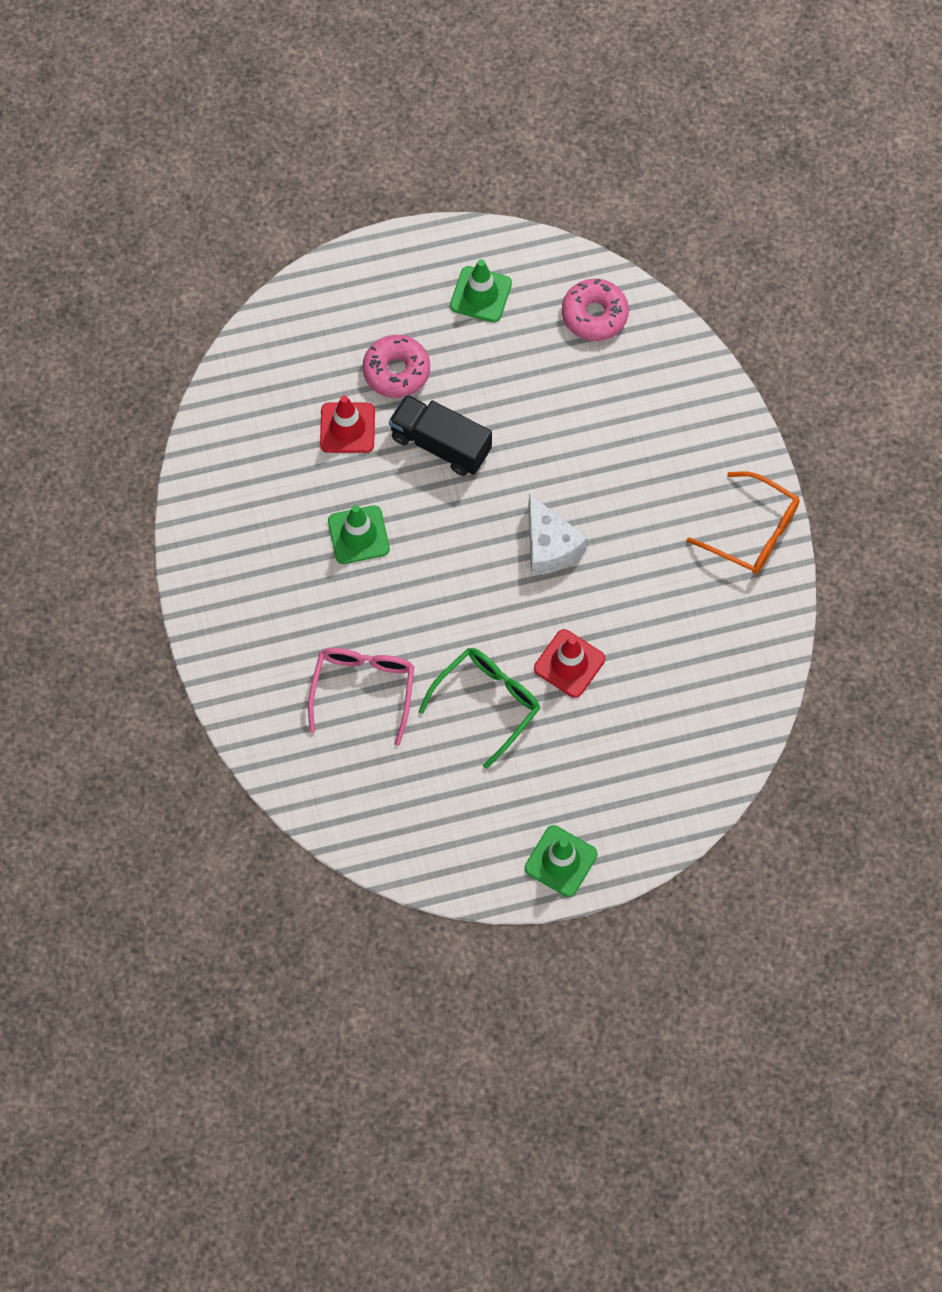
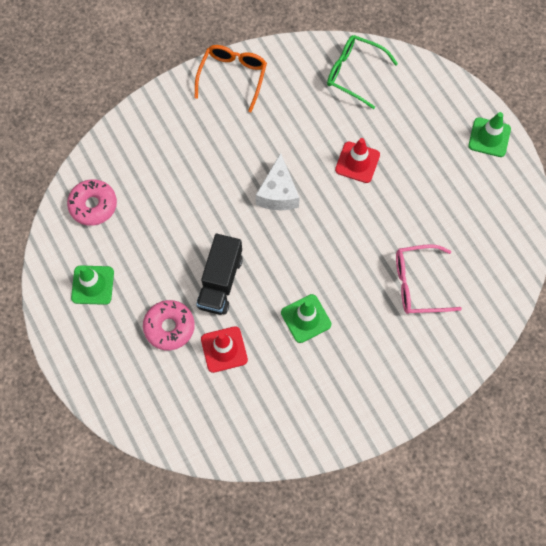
camera: 105 degrees left, 0 degrees up
green glasses [419,648,540,769] -> green glasses moved to [327,35,398,109]
white cheese [528,494,588,576] -> white cheese turned 135 degrees clockwise [256,153,300,210]

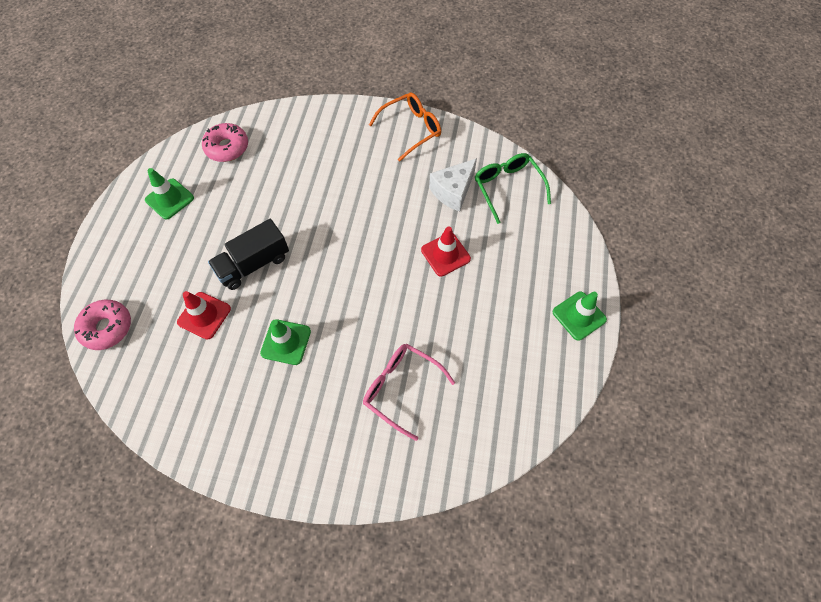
camera: 40 degrees right, 5 degrees down
pink donut [143,300,195,350] -> pink donut moved to [74,300,131,350]
white cheese [256,153,300,210] -> white cheese moved to [429,158,477,212]

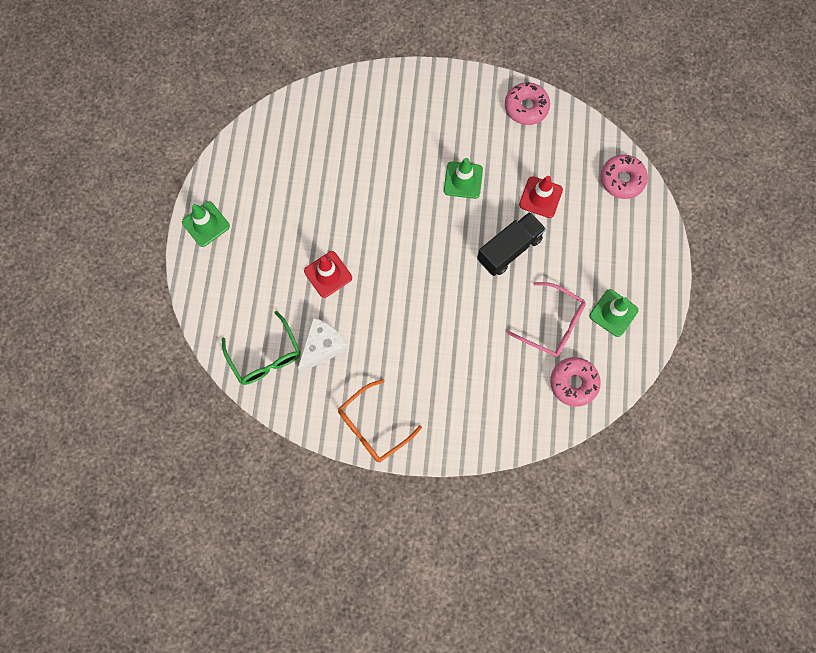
camera: 175 degrees right, 10 degrees up
pink glasses [363,343,455,441] -> pink glasses moved to [507,282,586,357]
none -> pink donut [505,82,550,125]

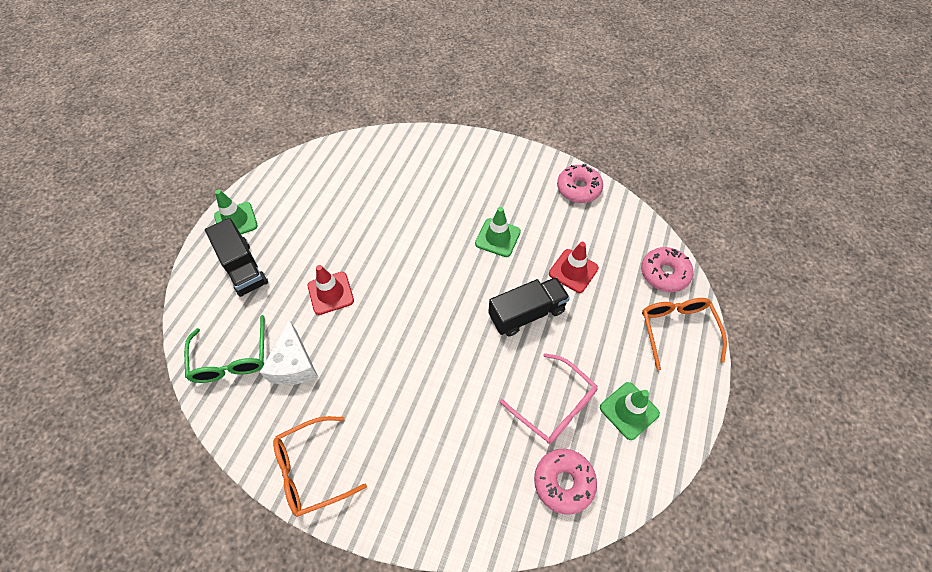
camera: 15 degrees right, 15 degrees down
white cheese [298,318,348,373] -> white cheese turned 120 degrees clockwise [260,320,318,385]
none -> black truck [205,218,268,297]
none -> orange glasses [642,298,727,371]

